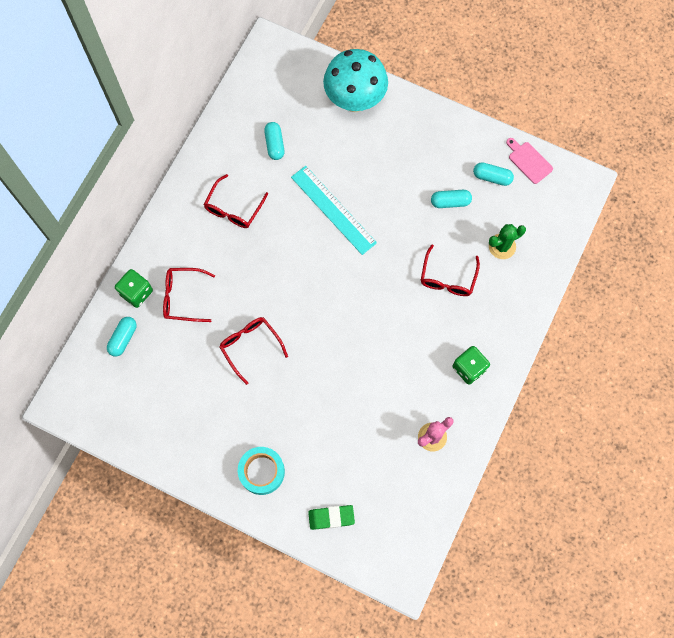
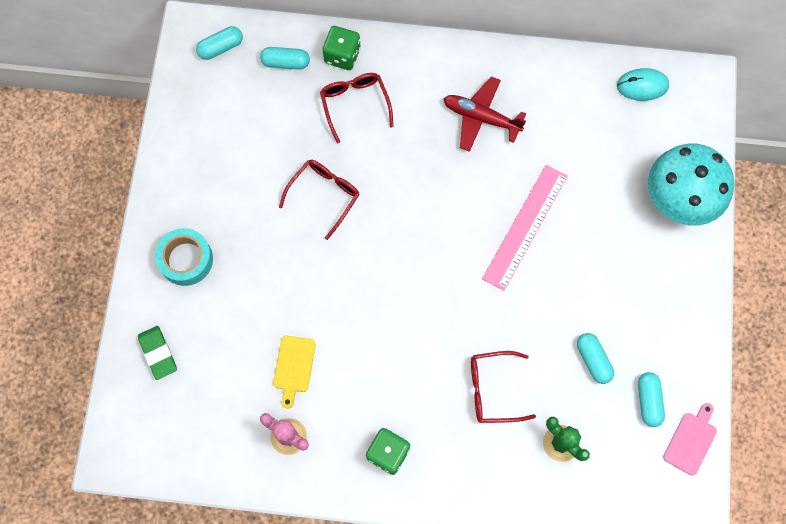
camera: 70 degrees right, 0 degrees up
red glasses [204,174,268,228] -> red plane [443,76,526,152]
turquoise capsule [264,122,284,160] -> turquoise capsule moved to [196,26,243,60]
turquoise ruler [291,166,377,255] -> pink ruler [482,165,567,291]
none -> yellow cutting board [273,335,316,409]
none -> turquoise mouse [617,68,669,101]

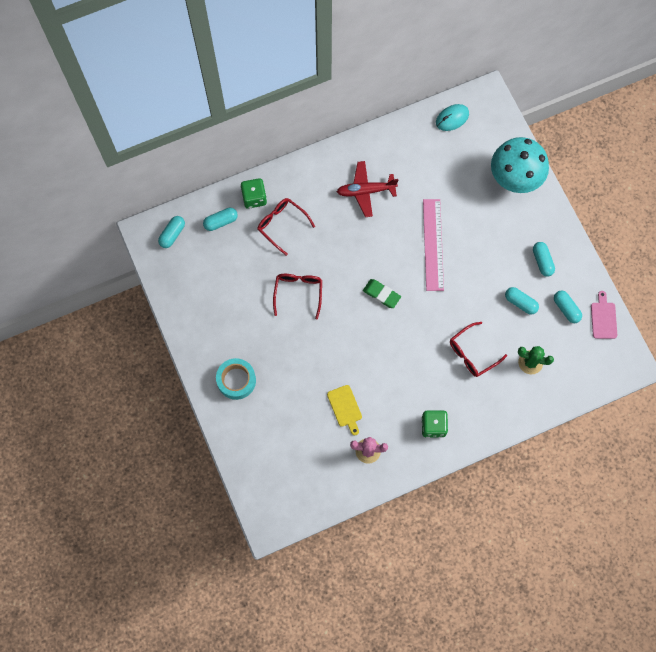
camera: 30 degrees left, 0 degrees up
green eraser [138,326,177,380] -> green eraser moved to [363,279,401,308]
none -> turquoise capsule [533,242,555,277]

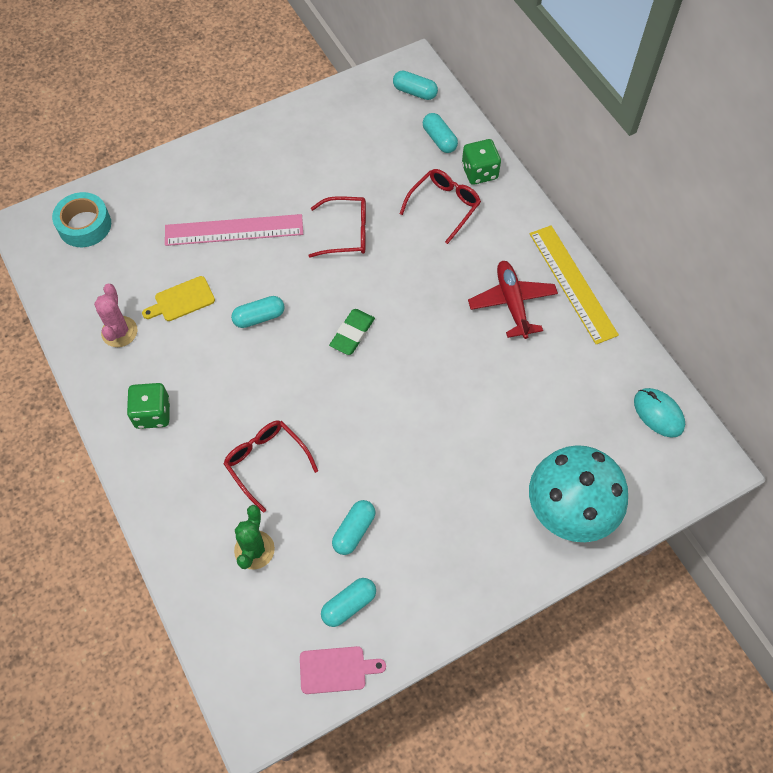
camera: 85 degrees right, 10 degrees down
turquoise tape [216,358,256,400] -> turquoise tape moved to [52,192,111,247]
pink ruler [423,199,444,291] -> pink ruler moved to [165,214,303,246]
turquoise capsule [533,242,555,277] -> turquoise capsule moved to [231,296,285,328]
none -> yellow ruler [530,225,619,345]

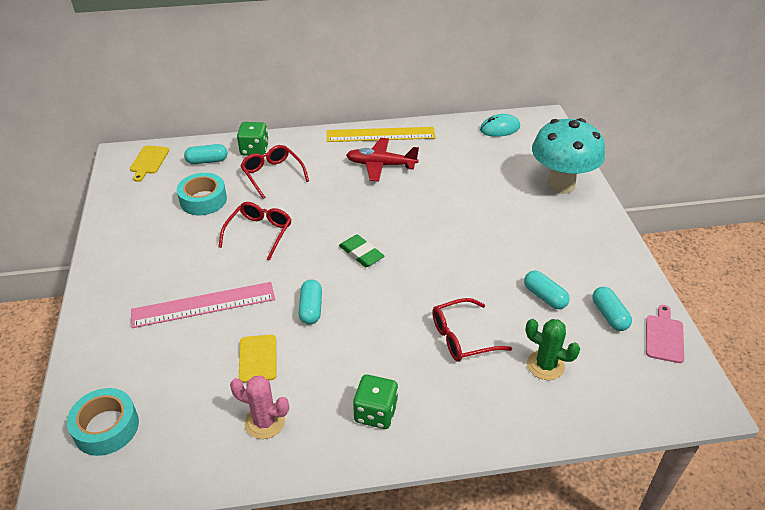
camera: 70 degrees left, 20 degrees down
pink ruler [165,214,303,246] -> pink ruler turned 60 degrees clockwise [131,282,275,328]
turquoise capsule [393,70,438,100] -> yellow cutting board [130,145,169,182]
none -> turquoise tape [177,173,227,215]

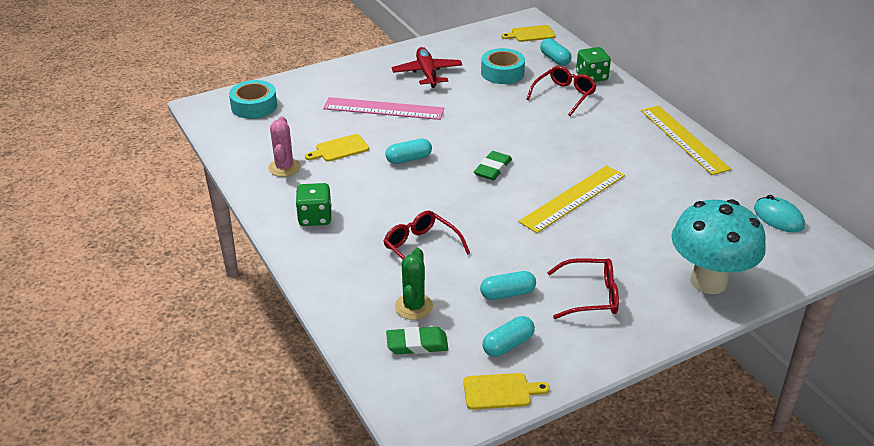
camera: 70 degrees right, 5 degrees down
pink ruler [131,282,275,328] -> pink ruler turned 45 degrees counterclockwise [323,97,444,120]
red glasses [219,202,292,261] -> red glasses moved to [547,258,619,319]
red plane [346,138,419,182] -> red plane moved to [392,47,462,88]
turquoise capsule [524,271,570,309] -> turquoise capsule turned 45 degrees clockwise [480,271,536,300]
pink cutting board [646,305,684,363] -> yellow cutting board [463,373,550,410]
none -> green eraser [386,327,448,354]
none -> yellow ruler [518,165,625,233]

